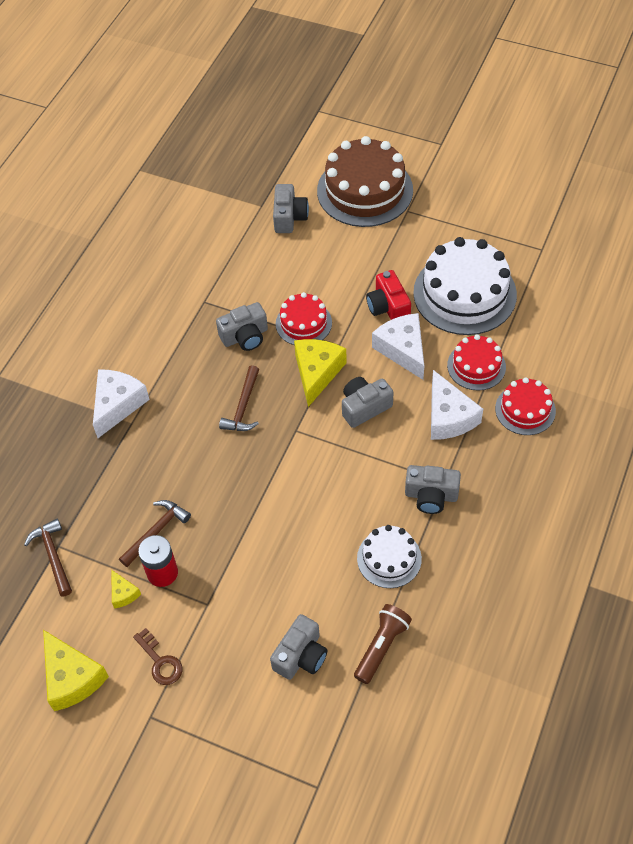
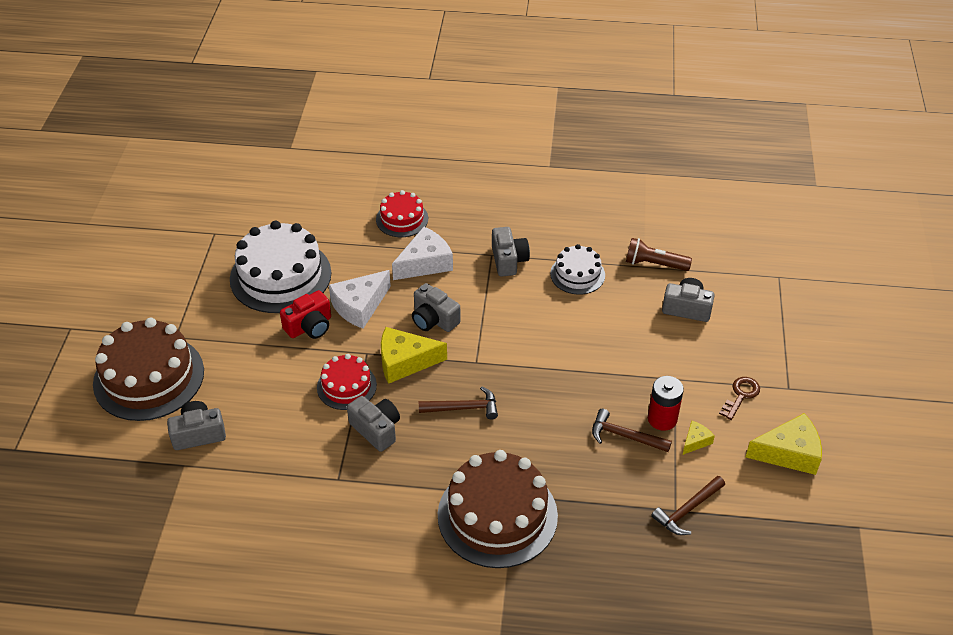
camera: 110 degrees left, 10 degrees down
yellow cheese [43,630,109,711] -> yellow cheese turned 45 degrees clockwise [746,413,822,475]
white cheese [93,369,150,438] -> brown cake [438,450,558,568]
red cake [447,334,506,391] -> none

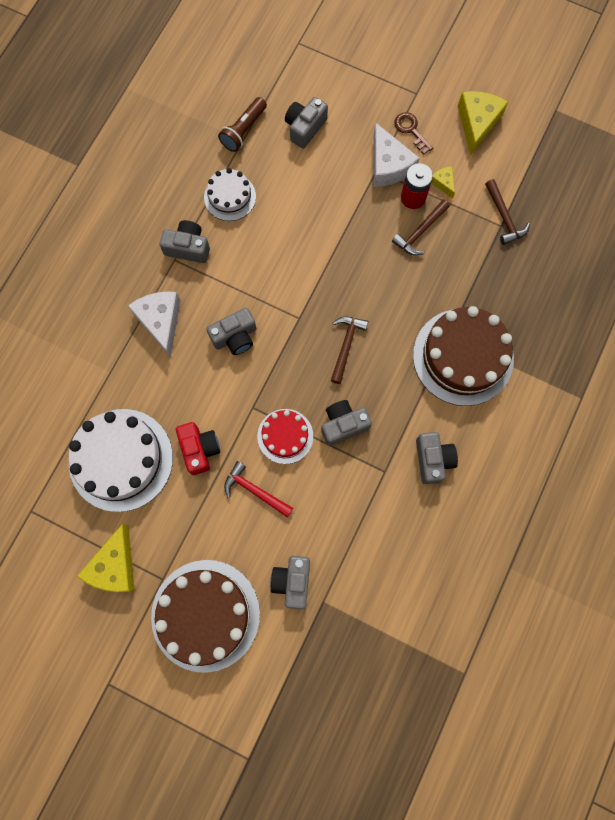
camera: 70 degrees left, 30 degrees up
white cheese [329,270,391,329] -> white cheese moved to [374,123,420,187]
red cake [376,190,428,237] -> none
yellow cheese [381,327,447,384] -> yellow cheese moved to [77,524,135,592]
none -> red hammer [224,461,293,517]
none -> grey camera [416,432,458,484]

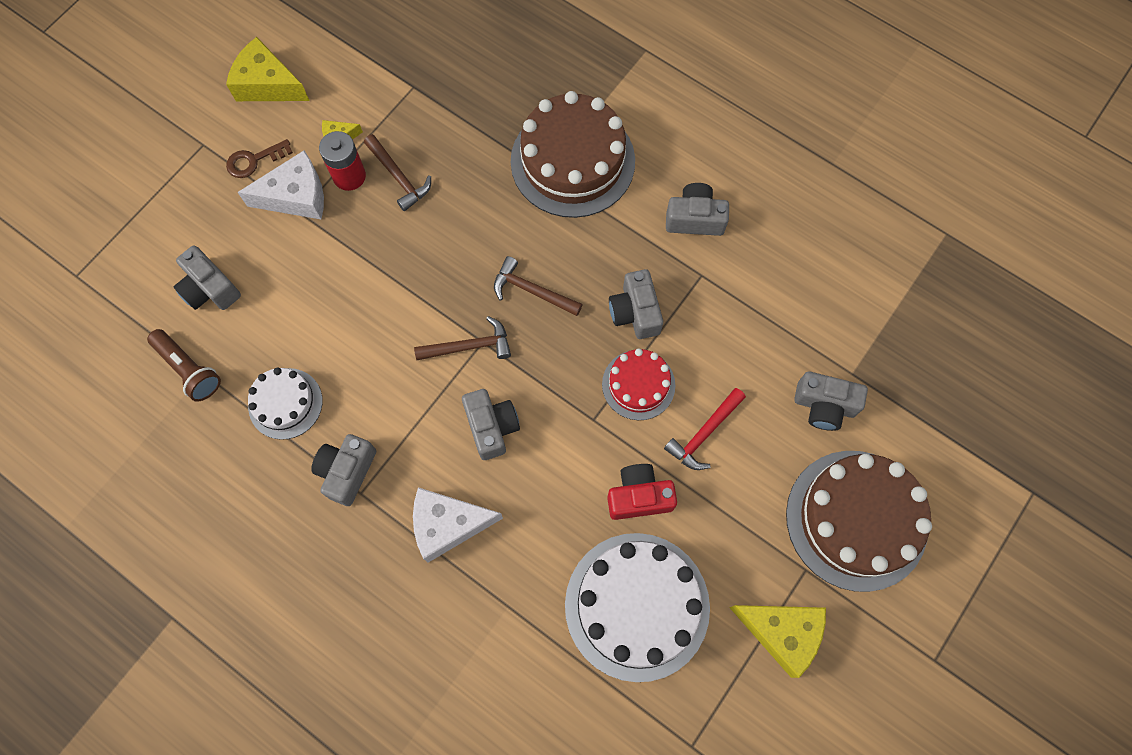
camera: 80 degrees left, 5 degrees down
brown hammer [485,179,530,245] -> brown hammer moved to [414,316,511,360]

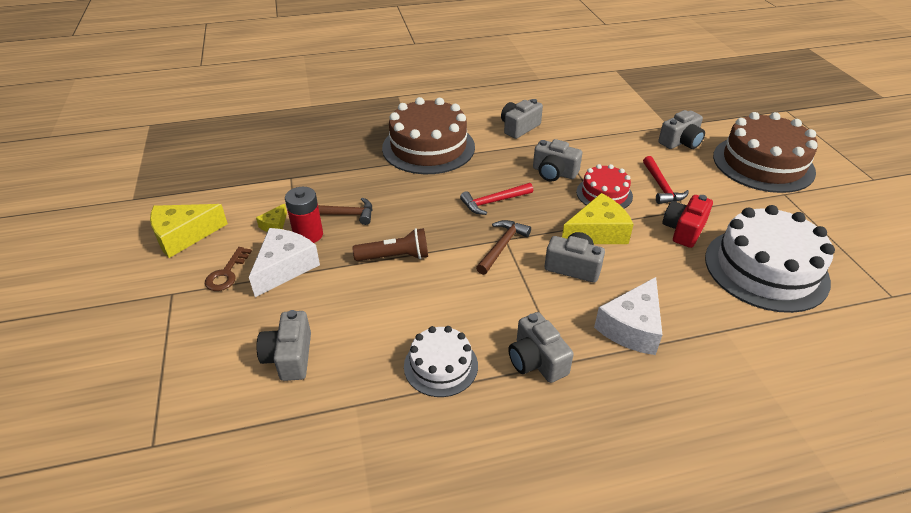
camera: 50 degrees left, 30 degrees down
brown flashlight [147,329,221,402] -> brown flashlight moved to [353,228,428,261]
grey camera [174,246,241,310] -> grey camera turned 90 degrees clockwise [257,310,311,381]
brown hammer [494,256,583,316] -> red hammer [460,183,533,215]
yellow cheese [729,605,826,678] -> yellow cheese moved to [562,193,634,244]

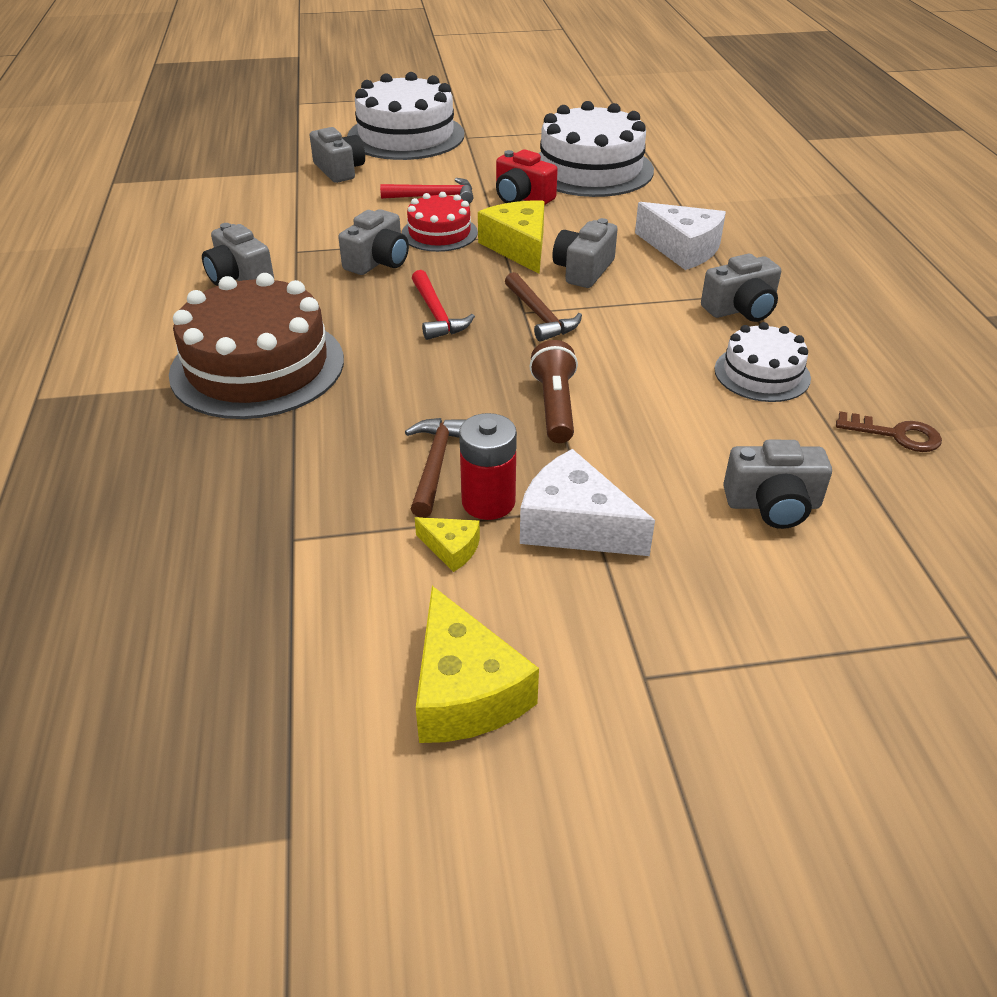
camera: 85 degrees left, 0 degrees up
brown key [205,247,252,291] -> brown key moved to [836,411,942,452]
brown hammer [476,220,531,275] -> brown hammer turned 150 degrees counterclockwise [505,272,582,342]
brown cake [713,112,818,193] -> white cake [347,72,465,160]

